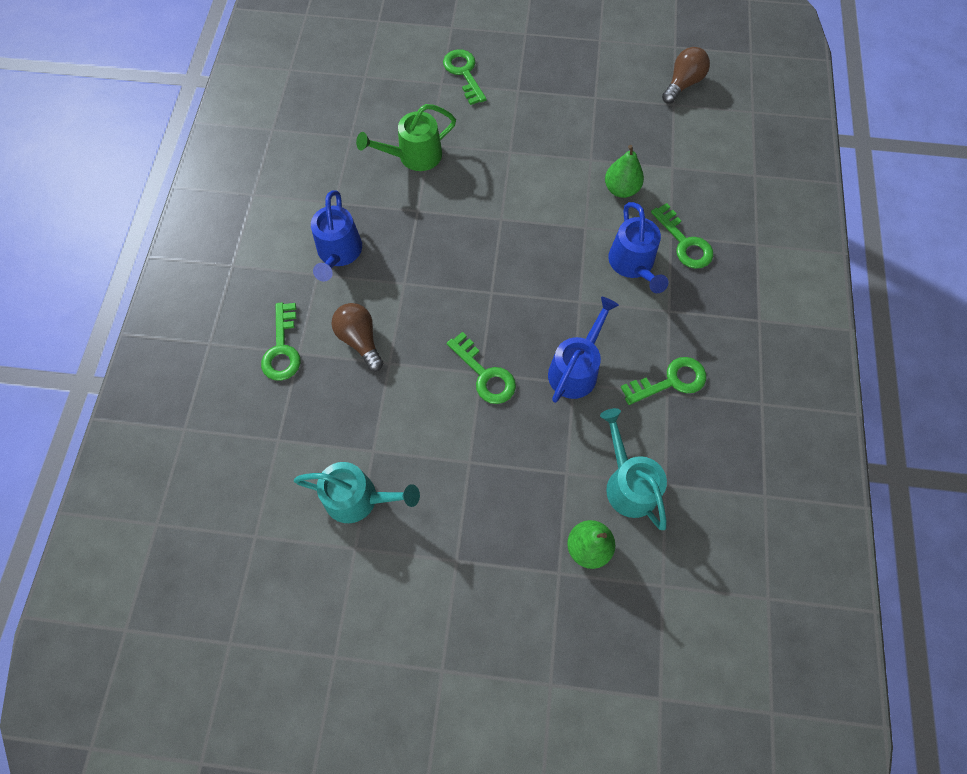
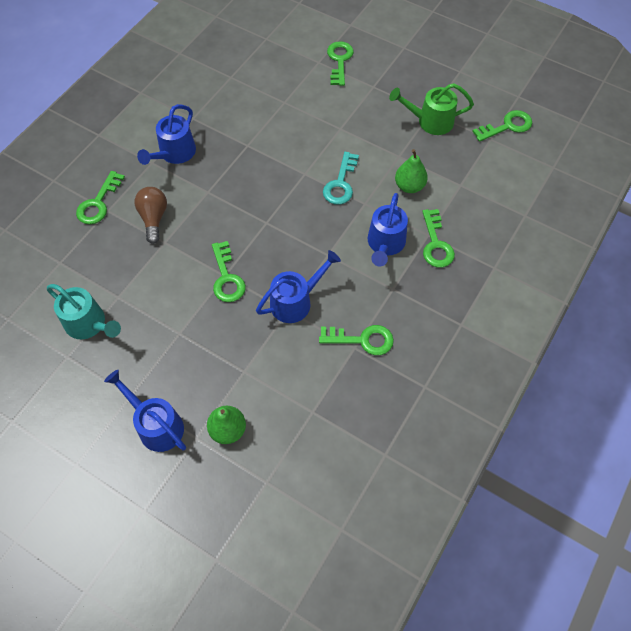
camera: 25 degrees right, 5 degrees down
green watering can [356,104,456,171] -> green watering can moved to [389,83,474,135]
turquoise watering can [600,408,667,530] -> none
brown light bulb [662,47,710,104] -> green key [472,110,532,142]
none -> blue watering can [104,370,186,452]
none -> turquoise key [323,152,359,205]

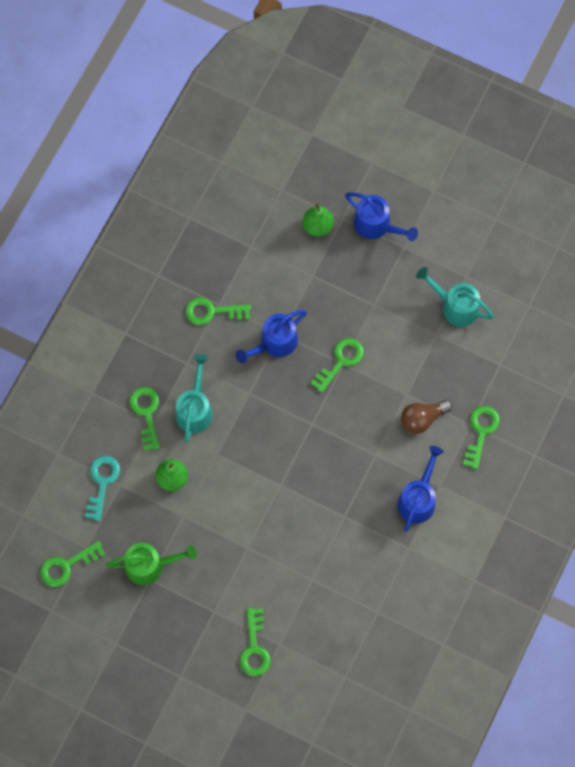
camera: 175 degrees right, 10 degrees up
brown light bulb [134,187,167,244] -> brown light bulb turned 75 degrees clockwise [401,400,452,434]
green key [212,241,246,302] -> green key turned 60 degrees clockwise [310,338,364,393]
turquoise key [323,152,359,205] -> turquoise key moved to [85,456,120,521]
blue watering can [367,193,408,266] -> turquoise watering can [175,354,213,442]

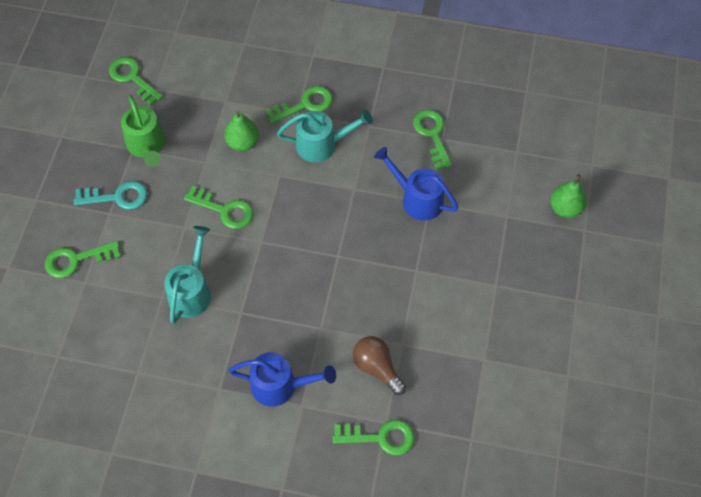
camera: 75 degrees right, 10 degrees down
turquoise key [85,456,120,521] -> turquoise key moved to [74,181,147,210]
green key [310,338,364,393] -> green key moved to [184,186,254,229]
blue watering can [345,192,418,241] -> none
turquoise watering can [416,267,494,327] -> turquoise watering can moved to [164,226,211,324]

